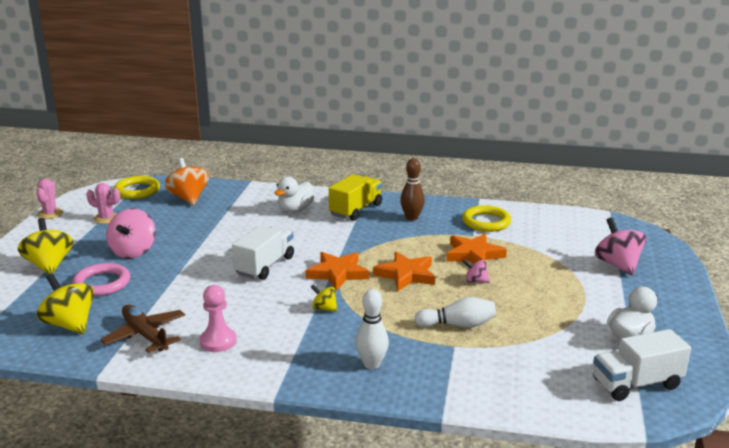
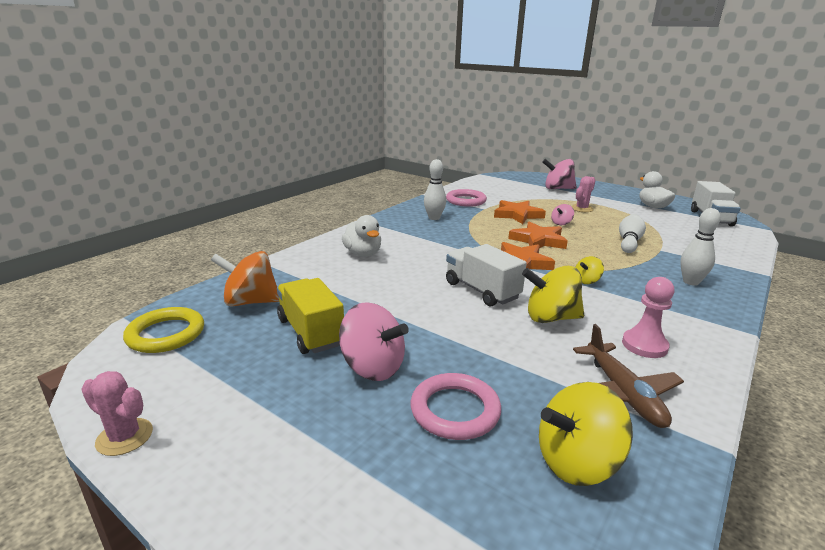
camera: 65 degrees left, 0 degrees up
yellow spinning top [18,218,73,274] -> yellow spinning top moved to [522,266,584,323]
pink cactus [86,183,120,224] -> pink cactus moved to [572,176,596,212]
brown plane [100,305,185,353] -> brown plane turned 90 degrees counterclockwise [573,324,684,428]
yellow truck [329,174,382,221] -> yellow truck moved to [277,278,344,354]
brown bowling pin [400,158,425,221] -> white bowling pin [424,159,446,220]
yellow ring [462,205,511,232] -> pink ring [446,189,487,207]

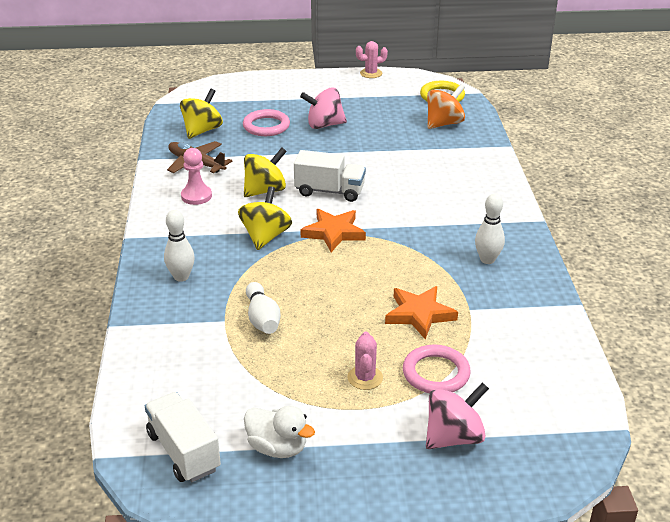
camera: 140 degrees right, 10 degrees up
yellow truck [277,278,344,354] -> none
white duck [342,215,381,257] -> none
pink ring [446,189,487,207] -> pink ring moved to [403,344,471,393]
orange star [508,222,568,249] -> none
pink spinning top [551,204,574,225] -> none
yellow spinning top [576,256,604,284] -> yellow spinning top [238,186,292,250], size x1.92

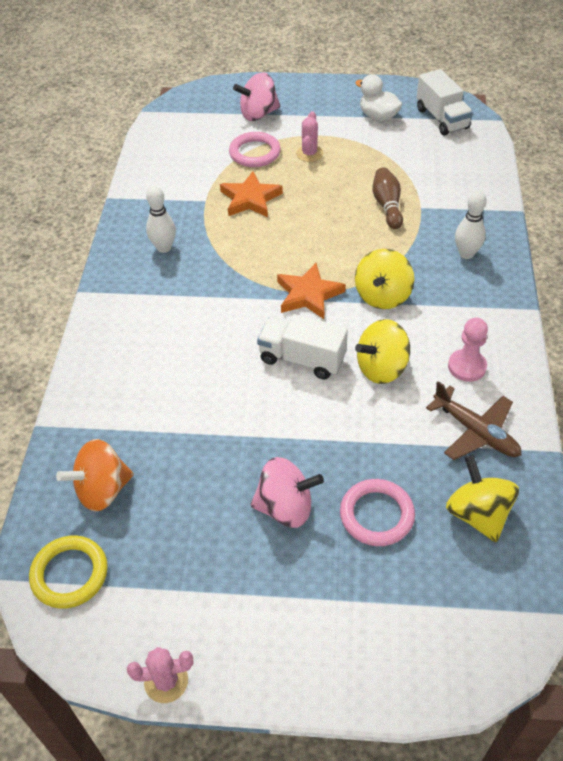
camera: 170 degrees left, 15 degrees up
yellow spinning top [180,89,223,139] -> yellow spinning top turned 120 degrees clockwise [446,455,519,542]
white bowling pin [246,282,281,334] -> brown bowling pin [373,167,403,229]

